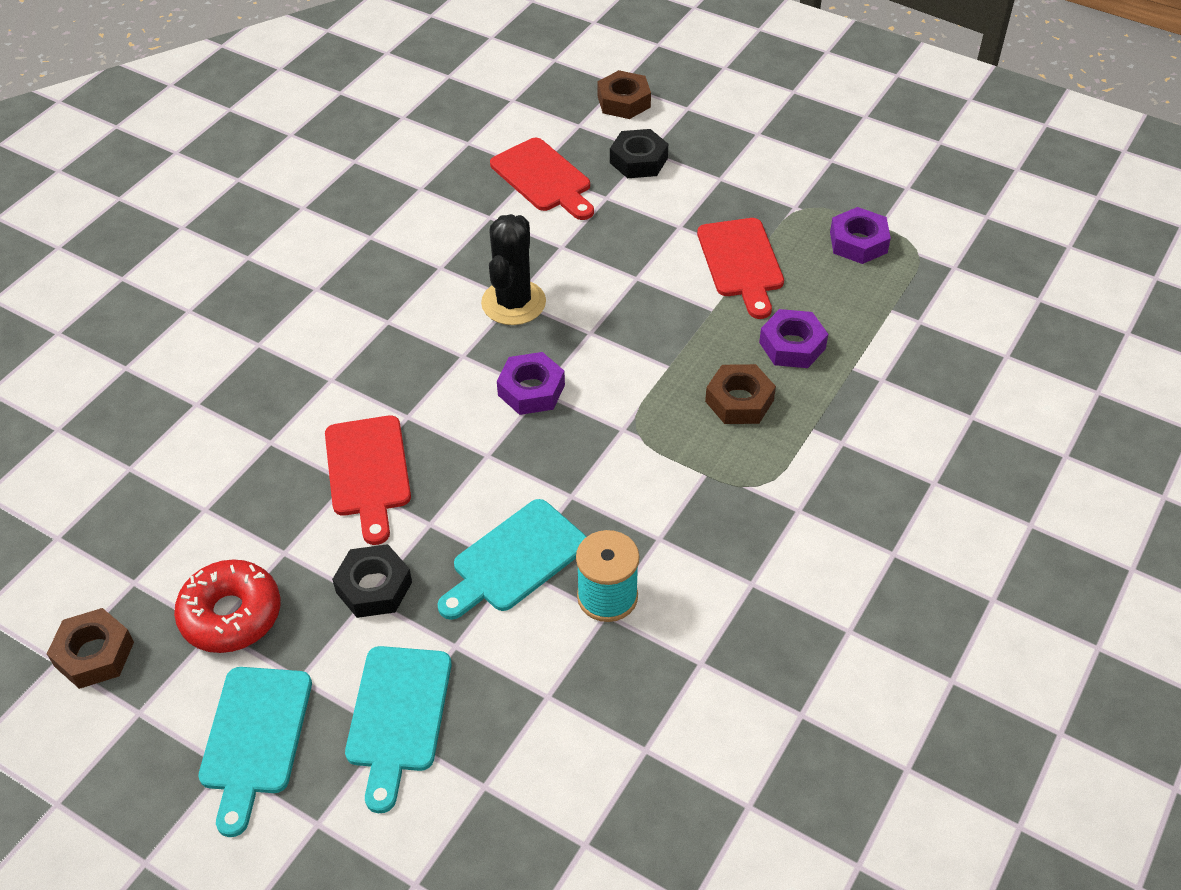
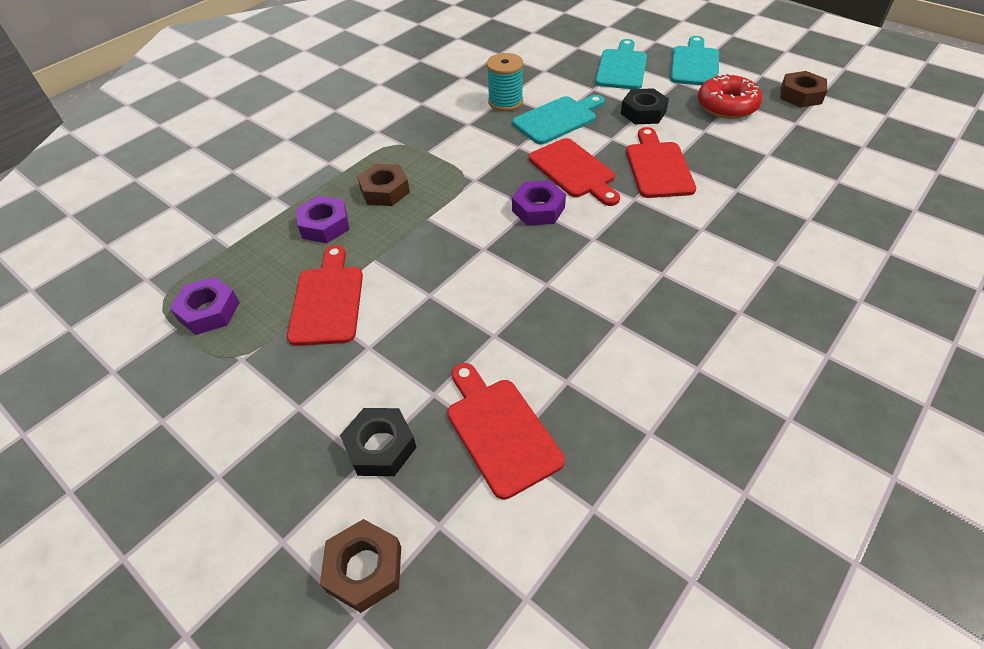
camera: 170 degrees left, 0 degrees up
black cactus [481,214,546,325] -> none
none -> red cutting board [529,138,620,206]

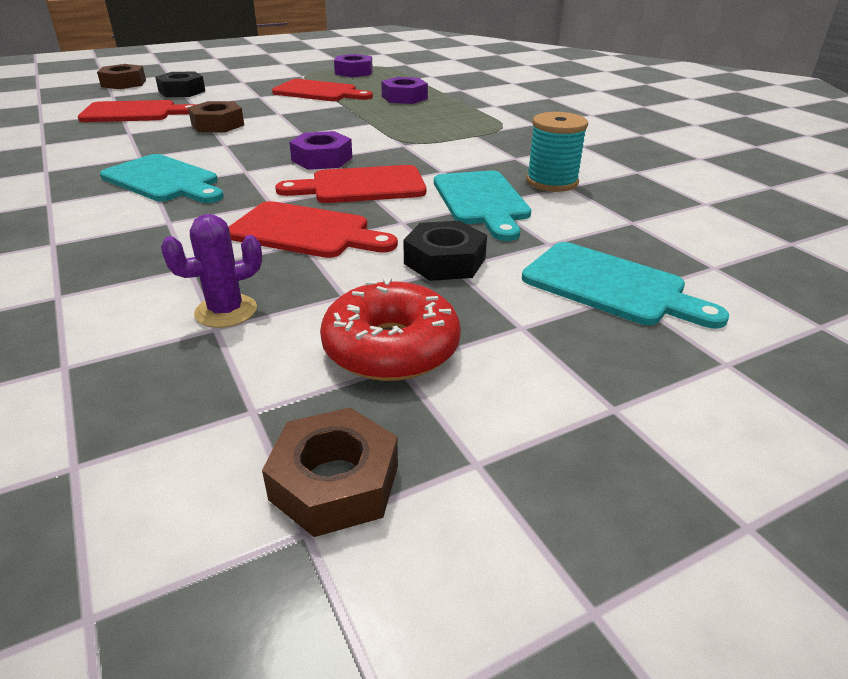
camera: 110 degrees right, 15 degrees down
brown nut [357,164,410,206] -> brown nut moved to [188,101,244,132]
turquoise cutting board [671,36,719,85] -> turquoise cutting board moved to [100,154,224,203]
none -> purple cactus [161,214,262,328]

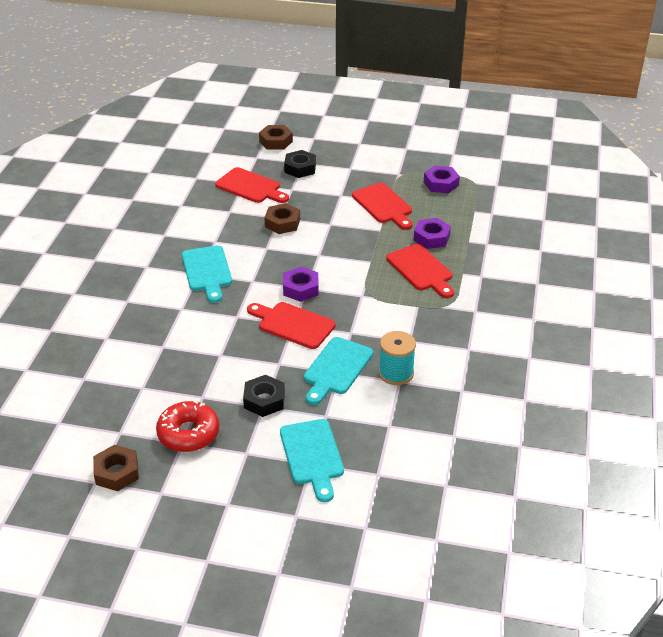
camera: 40 degrees right, 5 degrees up
purple cactus [161,214,262,328] -> none
red cutting board [229,201,398,258] -> red cutting board moved to [386,244,454,298]

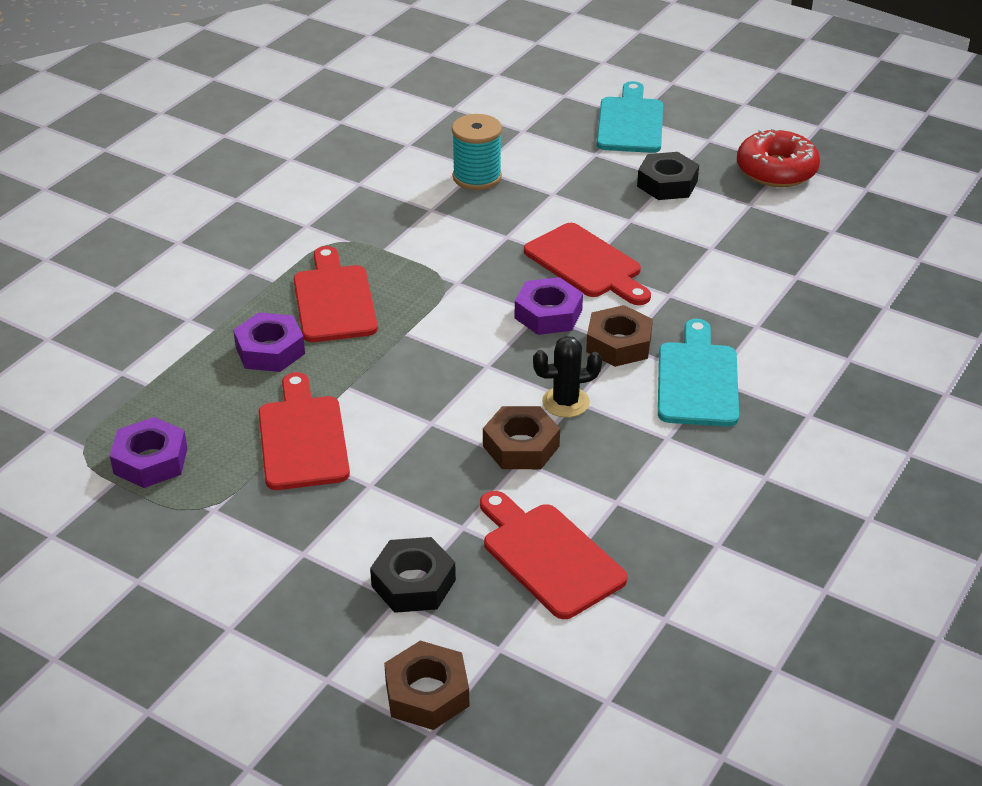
camera: 160 degrees left, 0 degrees up
brown nut [93,445,139,491] -> brown nut moved to [586,305,653,367]
turquoise cutting board [304,337,373,405] -> none
none -> black cactus [533,336,602,418]

